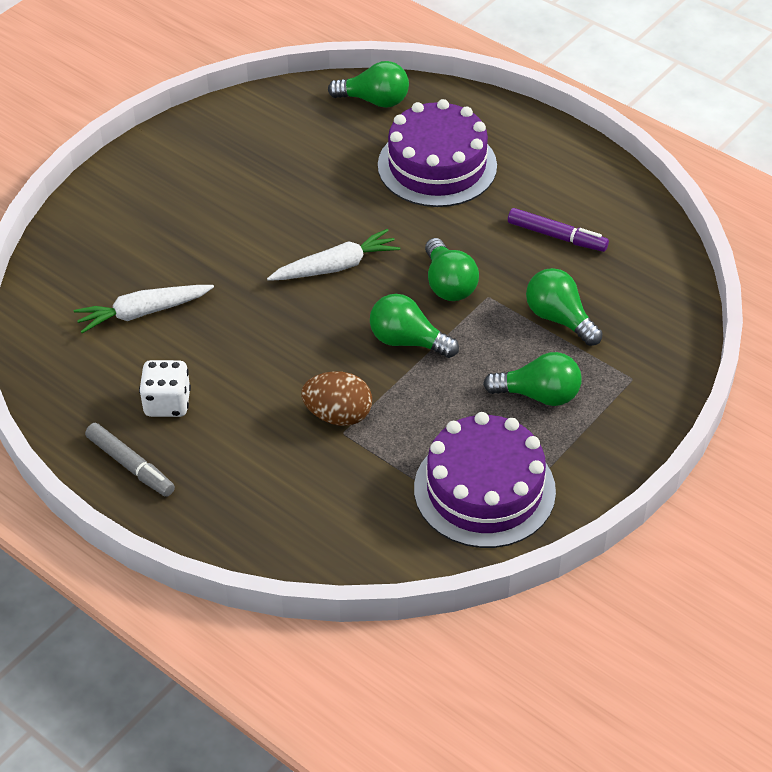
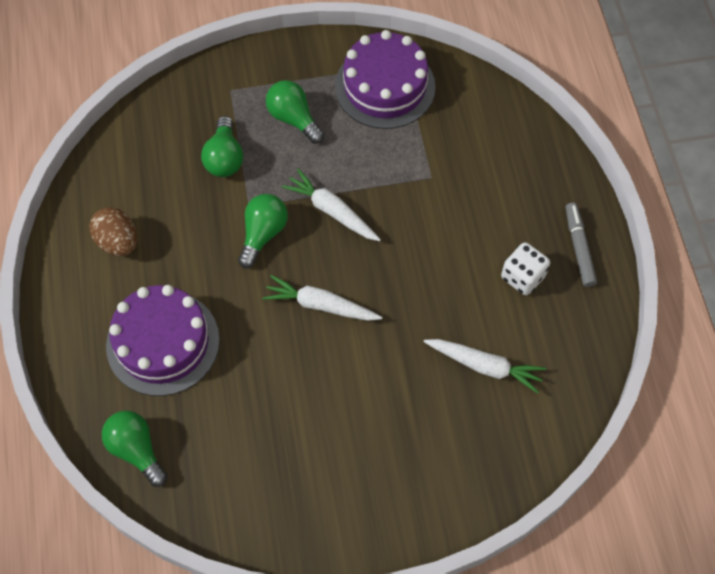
camera: 140 degrees left, 15 degrees up
brown egg [301,371,372,426] -> brown egg moved to [89,207,137,256]
green light bulb [370,294,459,358] -> white carrot [282,169,381,241]
purple marker [508,208,609,252] -> none

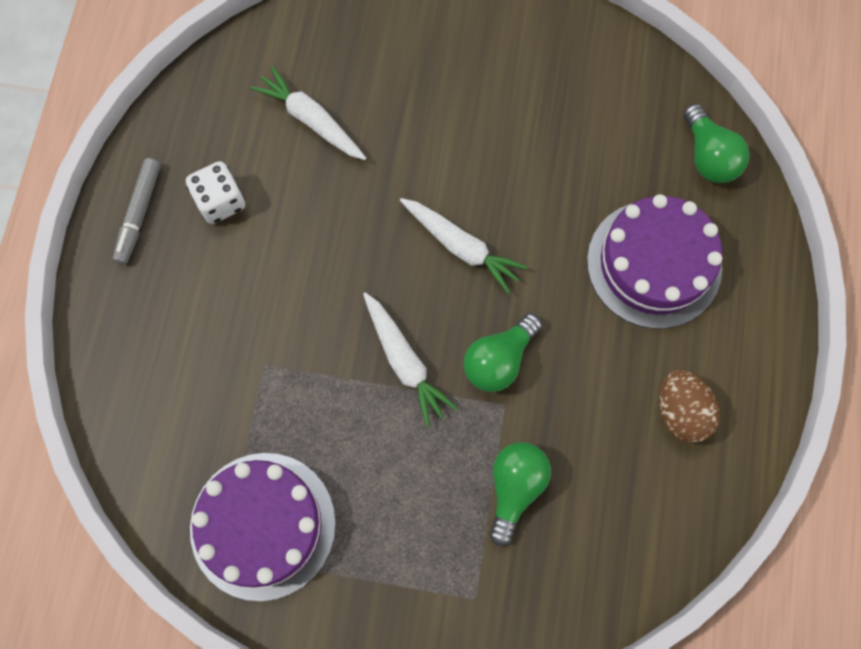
camera: 160 degrees left, 10 degrees up
green light bulb [266,80,324,144] -> none

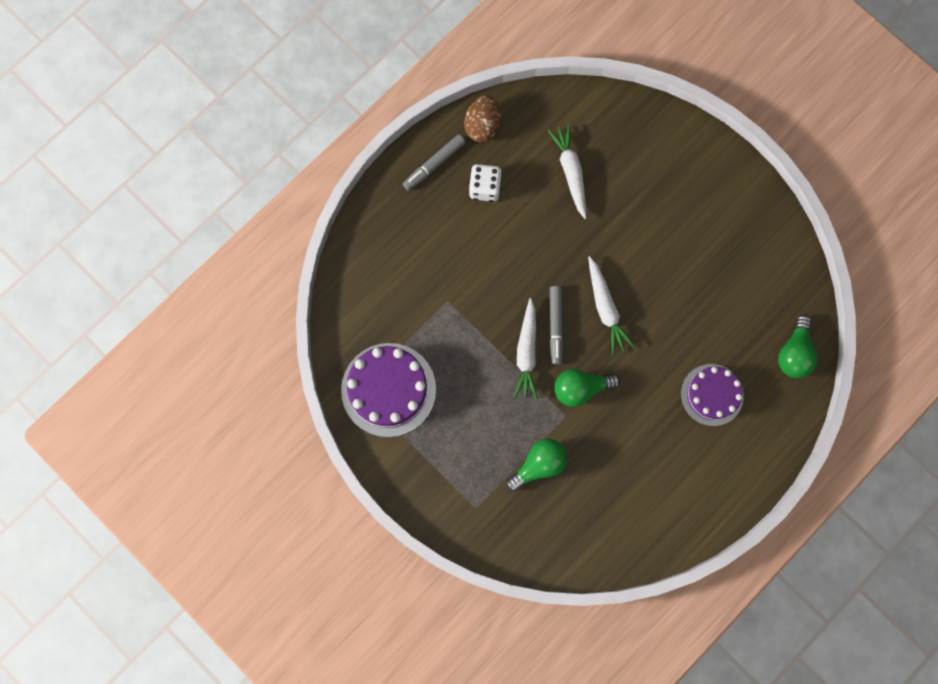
camera: 35 degrees right, 5 degrees up
purple cake [587,194,722,329] -> purple cake [681,364,744,426], size x0.66
brown egg [659,369,720,443] -> brown egg moved to [464,95,501,142]
none -> grey marker [550,286,563,365]

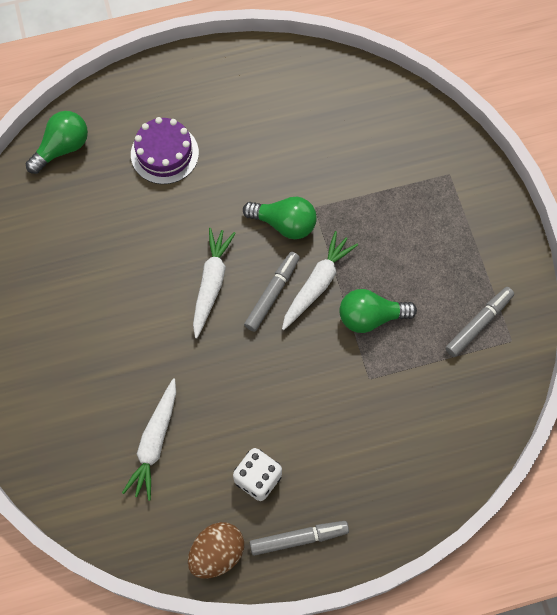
camera: 150 degrees left, 10 degrees down
purple cake [341,343,436,437] -> grey marker [446,287,514,357]
green light bulb [506,439,567,492] -> green light bulb moved to [339,289,417,333]

